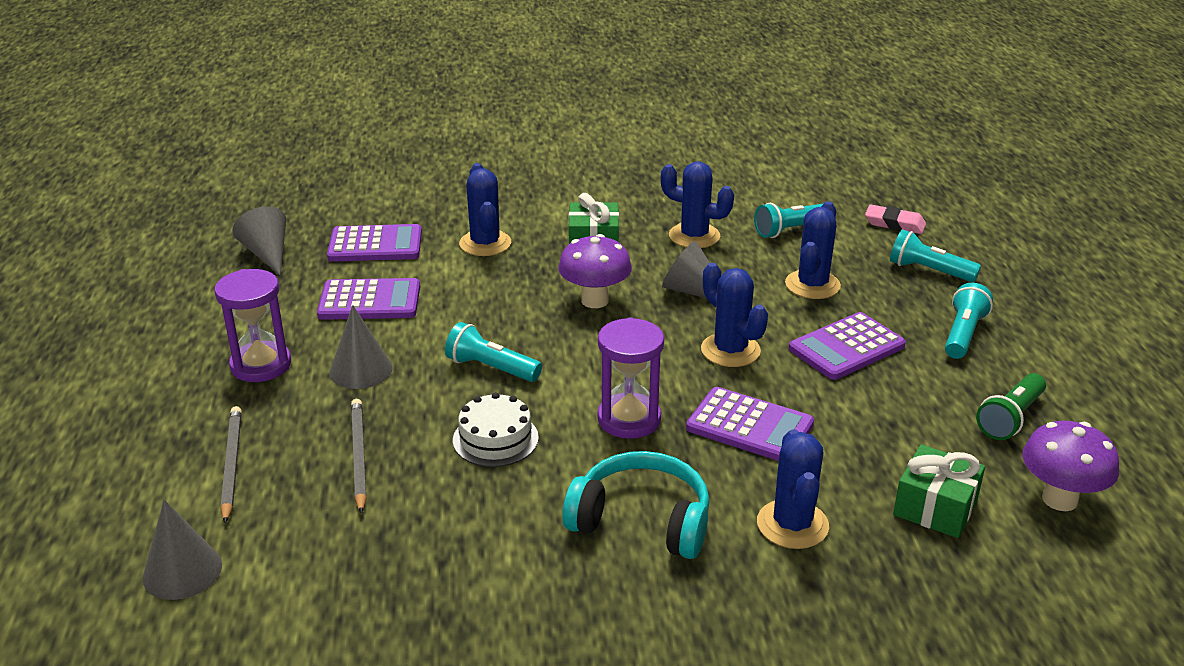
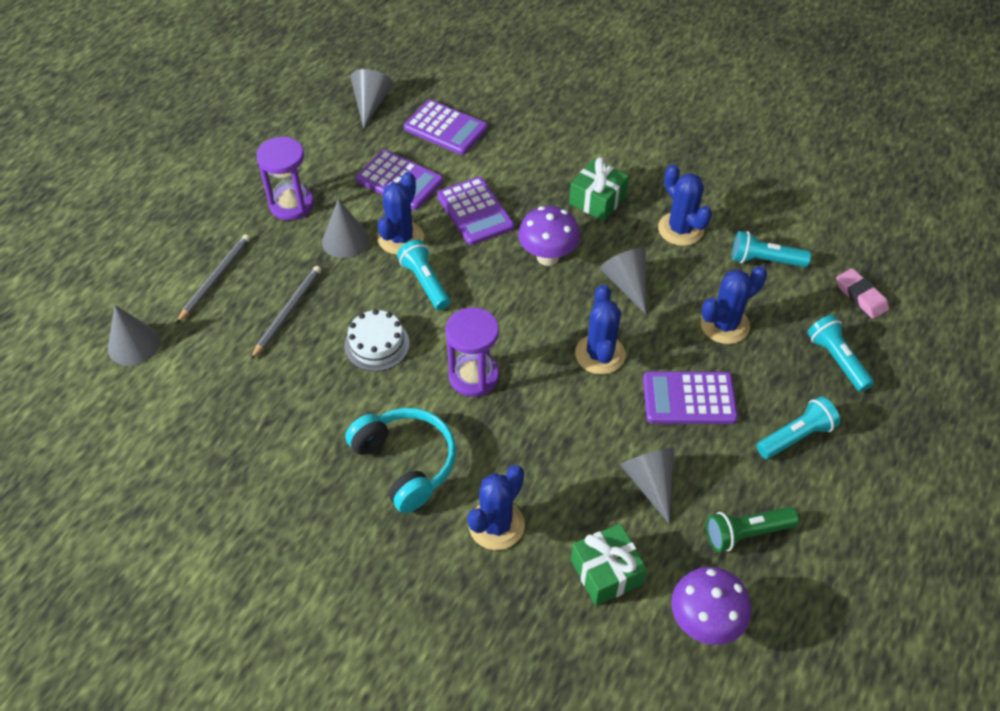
camera: 35 degrees right, 20 degrees up
blue cactus [459,163,511,256] -> blue cactus moved to [378,172,424,255]
purple calculator [686,387,814,461] -> purple calculator moved to [437,177,514,245]
none -> grey cone [620,447,674,525]

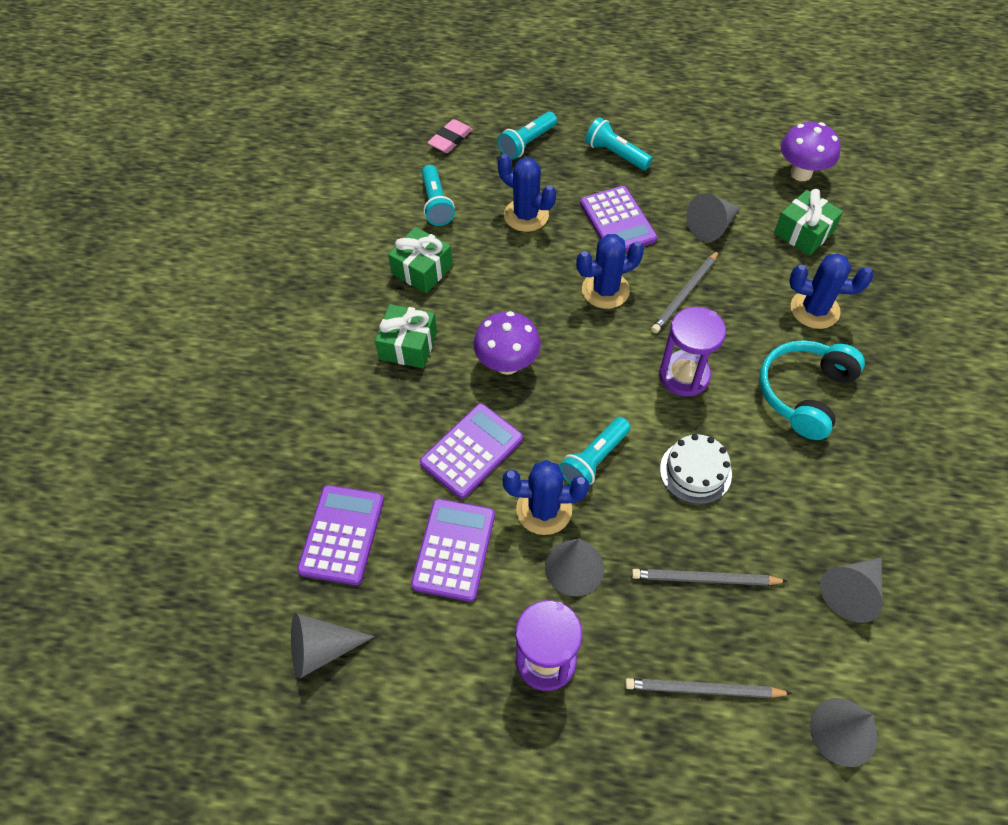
camera: 110 degrees left, 5 degrees up
grey cone [600,248,646,314] -> grey cone moved to [820,558,882,623]
blue cactus [658,164,712,246] -> green gift [388,227,453,293]
green flashlight [706,507,799,552] -> none
none -> grey pencil [651,251,719,333]

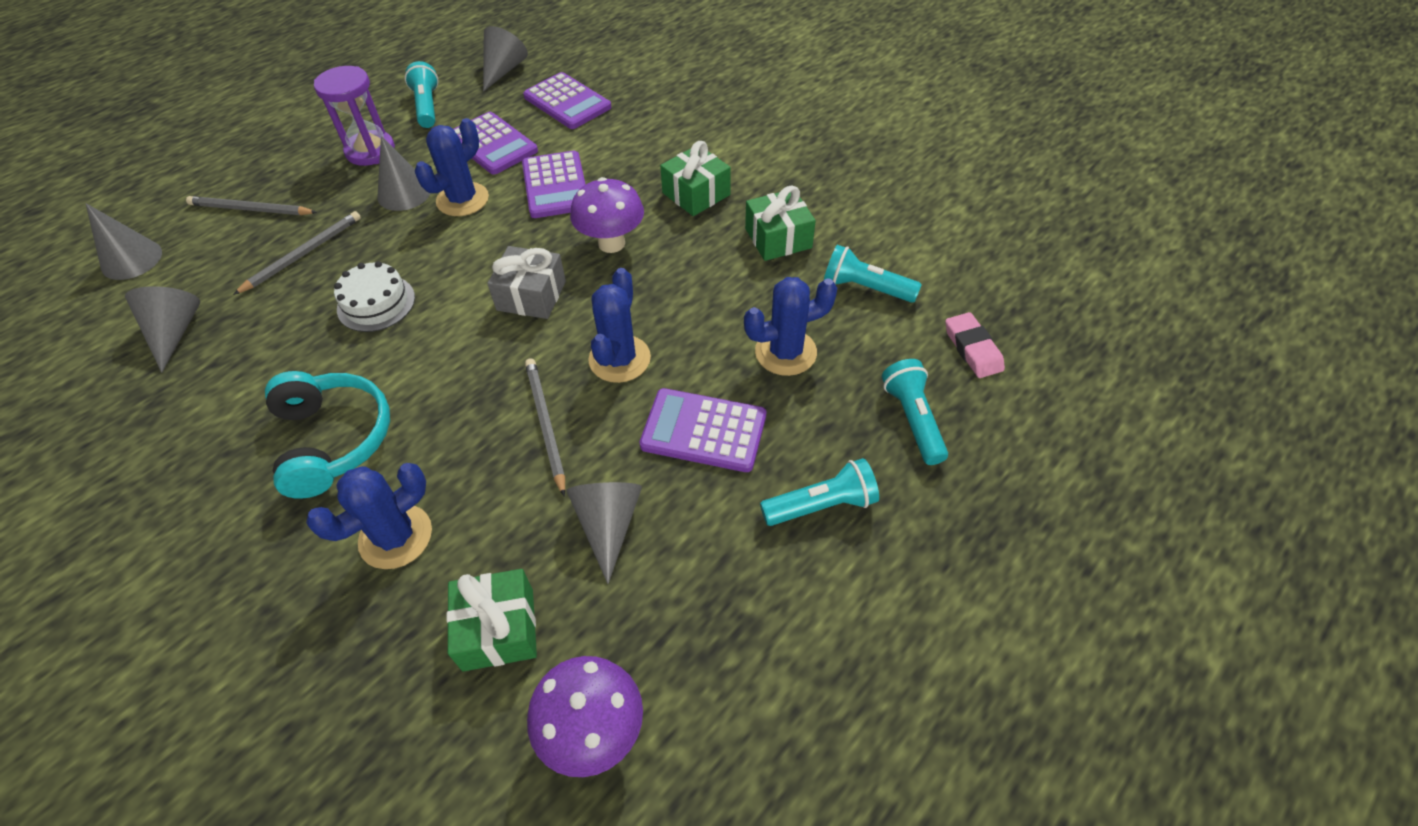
camera: 125 degrees right, 5 degrees down
turquoise flashlight [559,417,631,485] -> turquoise flashlight moved to [405,61,439,128]
grey pencil [625,678,792,698] -> grey pencil turned 120 degrees counterclockwise [186,196,317,215]
purple hourglass [659,307,726,397] -> none
none -> grey gift [487,246,566,319]

